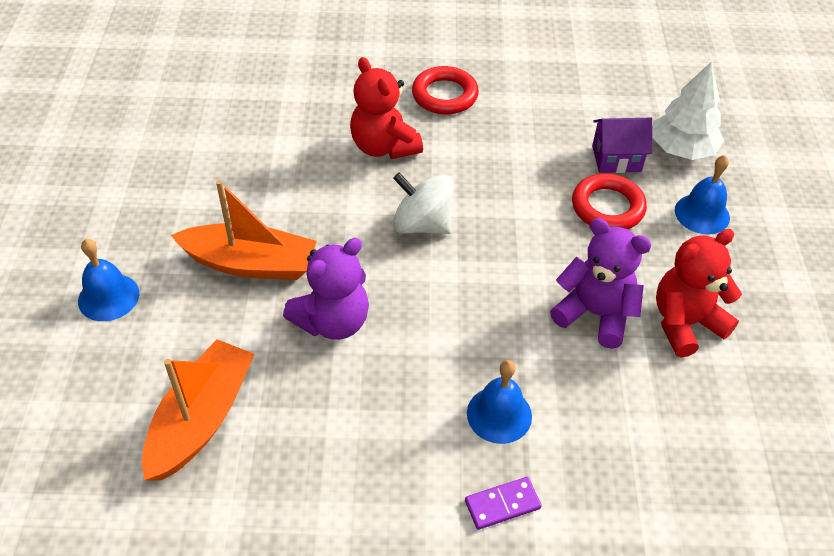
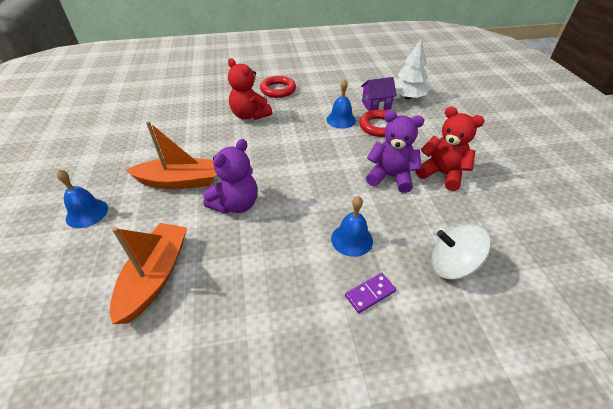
camera: 10 degrees left, 5 degrees down
white spinning top [393,173,454,234] -> white spinning top moved to [431,225,491,280]
red teddy bear [656,229,742,357] -> red teddy bear turned 75 degrees clockwise [416,106,484,191]
blue bell [675,155,730,235] -> blue bell moved to [327,79,356,129]

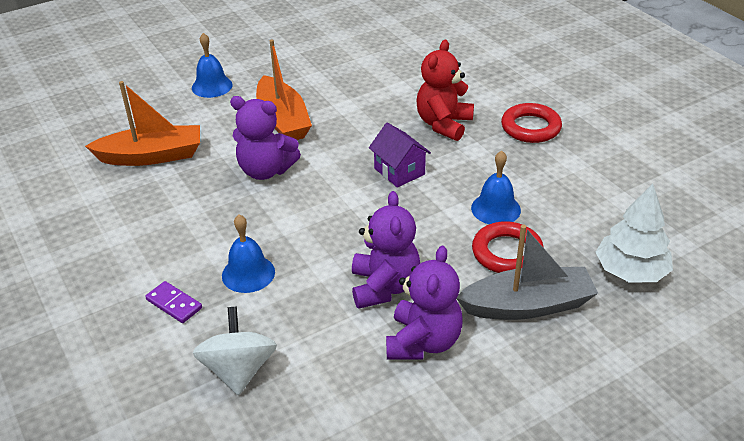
camera: 70 degrees right, 5 degrees down
purple house [361,77,397,111] -> purple house moved to [369,123,431,188]
red teddy bear [416,106,484,191] -> purple teddy bear [386,246,463,359]
none -> grey boat [456,225,598,320]

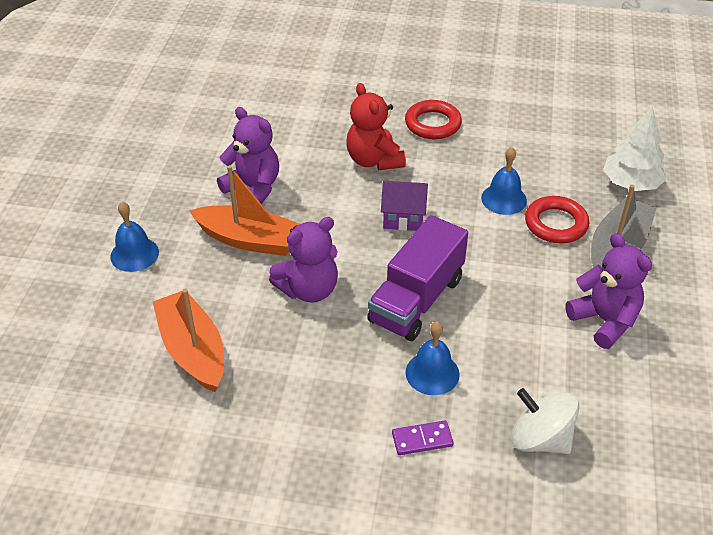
camera: 50 degrees left, 5 degrees up
orange boat [85,81,200,166] -> orange boat turned 60 degrees counterclockwise [153,289,224,392]
purple teddy bear [352,191,420,309] -> purple teddy bear moved to [217,107,279,204]
none -> purple truck [367,215,468,341]

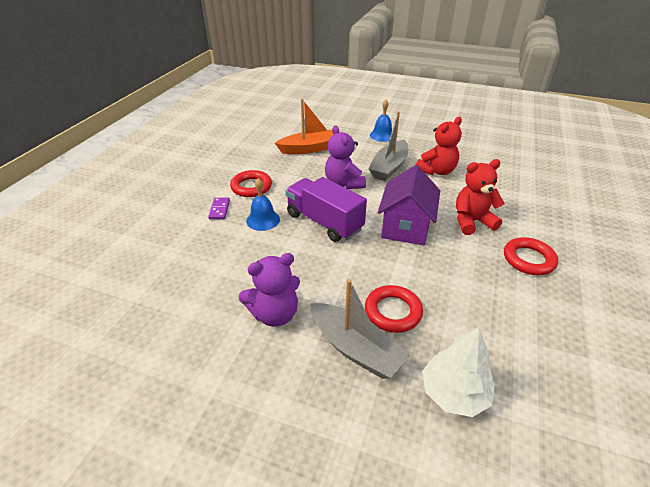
camera: 100 degrees right, 5 degrees down
orange boat [189,165,299,256] -> grey boat [369,111,408,181]
purple teddy bear [217,107,279,204] -> red teddy bear [416,117,462,175]
purple house [381,181,428,231] -> purple house [378,165,440,245], size x1.64
blue bell [481,147,527,215] -> none
white spinning top [511,388,579,454] -> none
none -> red ring [230,170,272,197]

